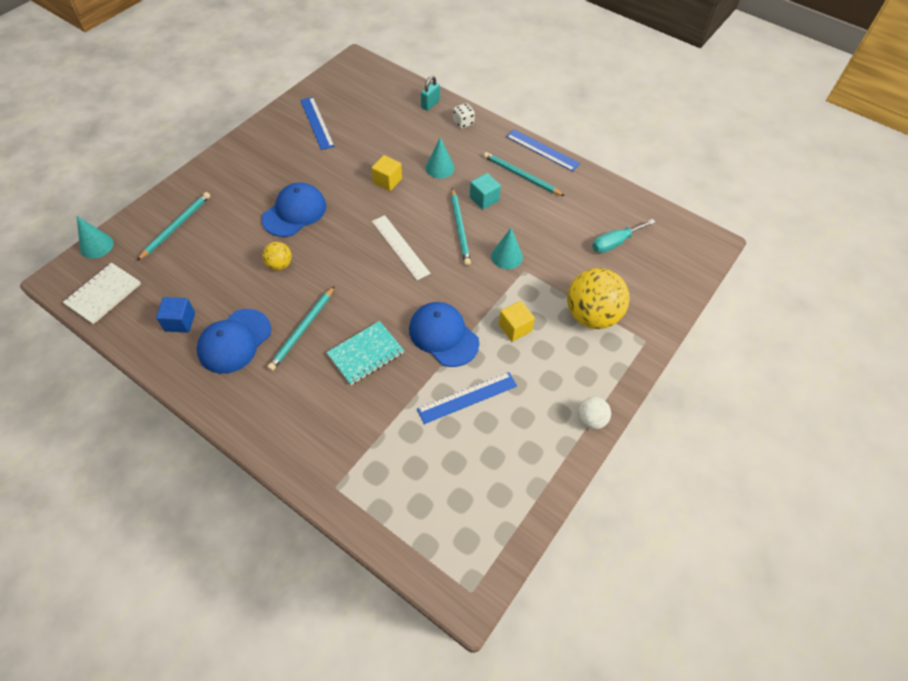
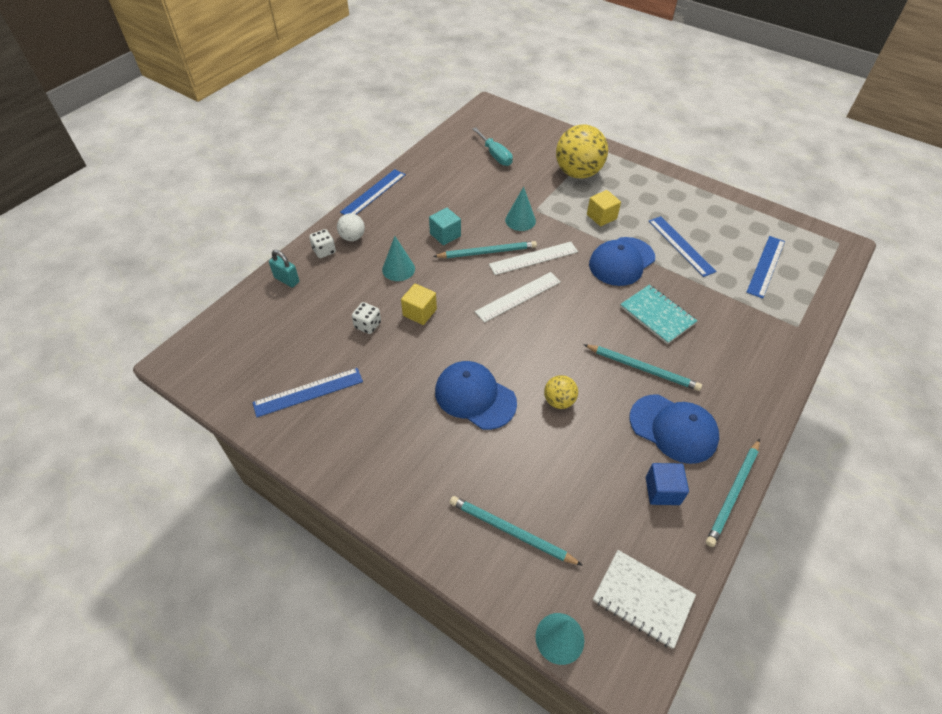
camera: 90 degrees left, 5 degrees down
turquoise pencil [483,152,565,196] -> turquoise pencil moved to [706,439,760,547]
white ball [578,397,611,429] -> white ball moved to [337,213,365,241]
none -> white dice [352,302,381,334]
none -> white ruler [489,242,578,275]
none -> blue ruler [746,236,785,299]

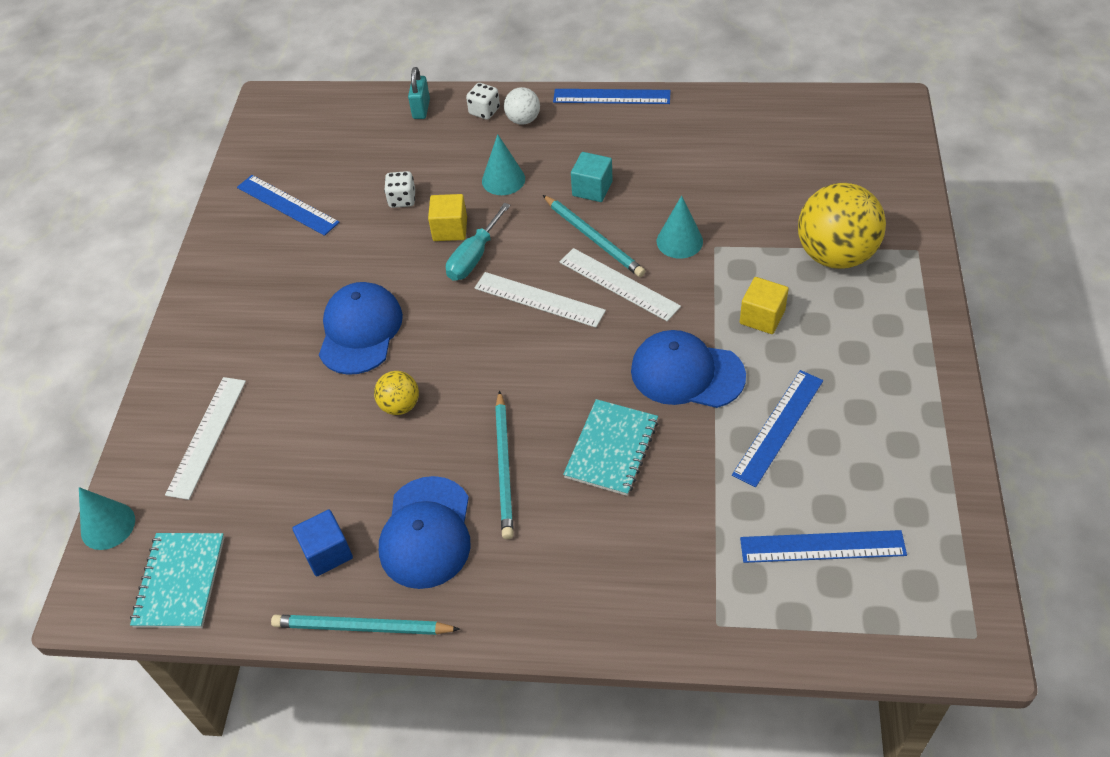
camera: 65 degrees right, 0 degrees up
turquoise pencil [450,496,583,566] -> white ruler [165,377,246,500]
turquoise screwdriver [472,127,513,166] -> turquoise screwdriver moved to [446,203,511,281]
white notebook [593,550,696,649] -> turquoise notebook [130,533,225,628]

